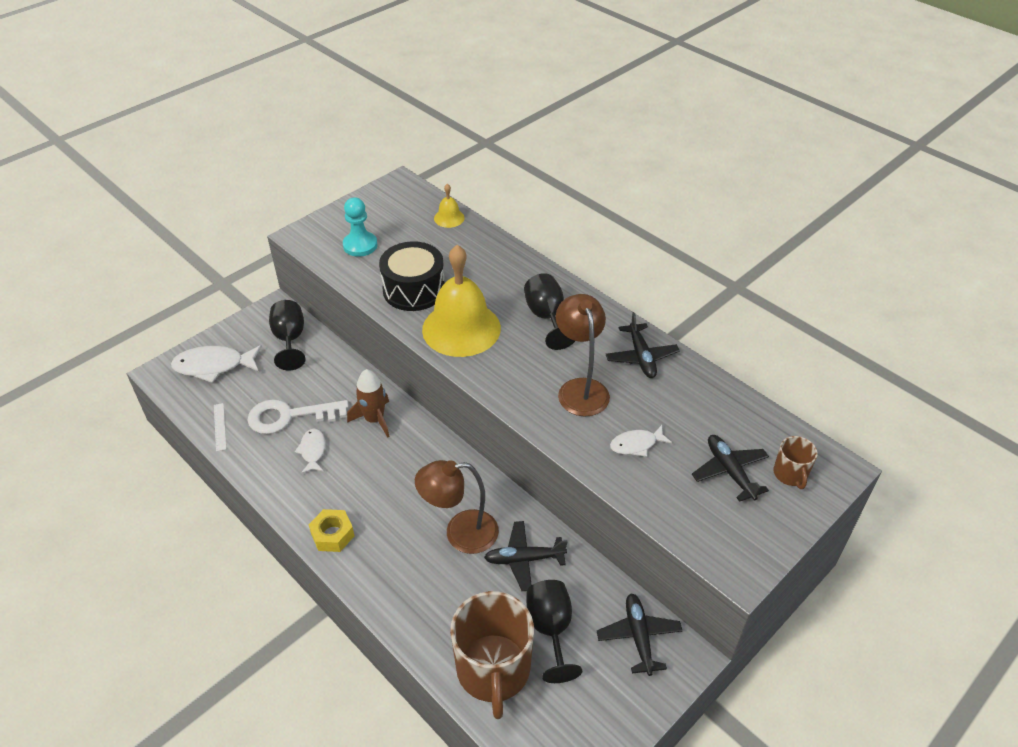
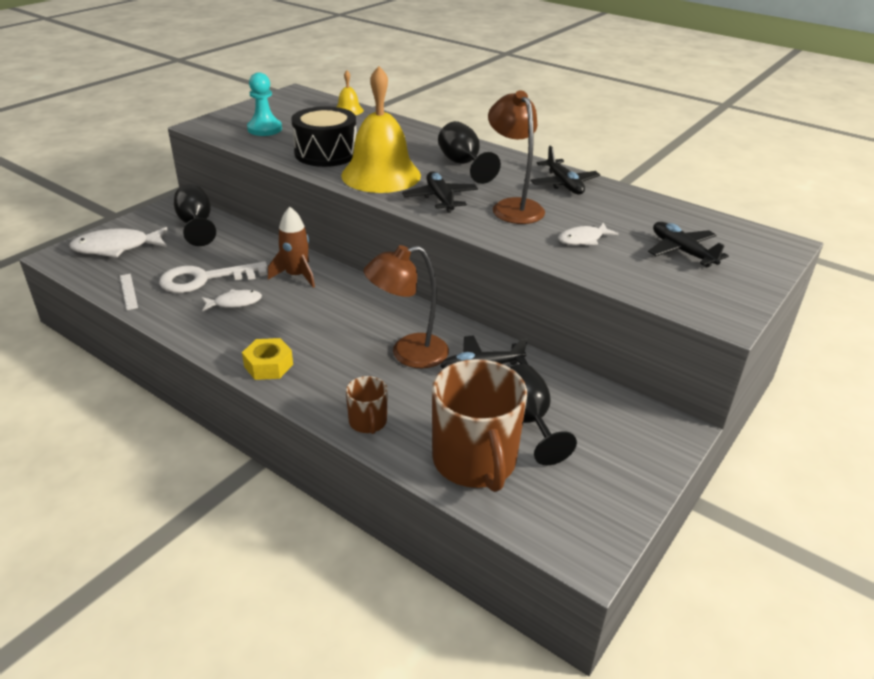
camera: 10 degrees left, 10 degrees down
white fish [295,429,326,474] -> white fish turned 90 degrees clockwise [201,289,262,312]
black plane [597,594,682,676] -> black plane moved to [402,171,478,213]
brown mug [773,436,818,489] -> brown mug moved to [346,376,388,434]

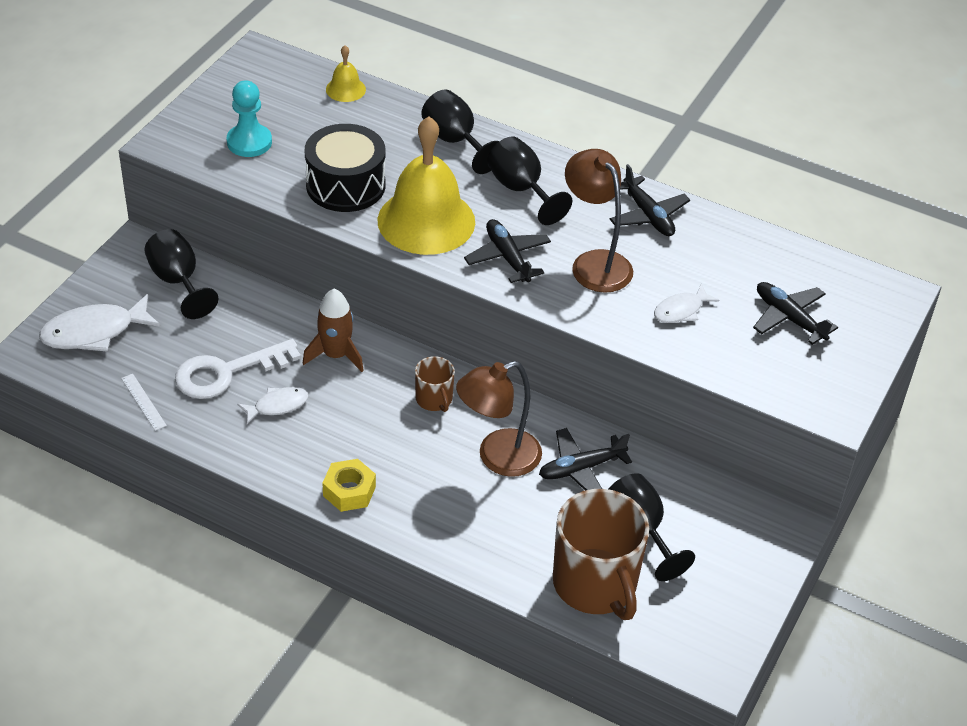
camera: 10 degrees left, 10 degrees up
brown mug [346,376,388,434] -> brown mug moved to [415,356,455,412]
none -> black goblet [421,89,499,174]

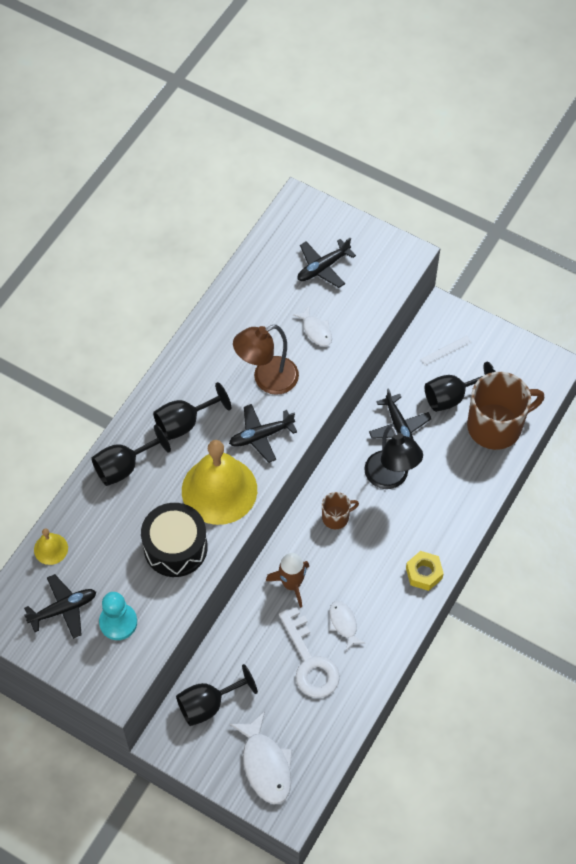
camera: 85 degrees left, 15 degrees up
white ruler [121,374,167,431] -> white ruler moved to [421,336,471,366]
brown lamp [456,361,542,477] -> black lamp [364,425,423,489]
black plane [610,164,690,236] -> black plane moved to [24,574,96,639]

